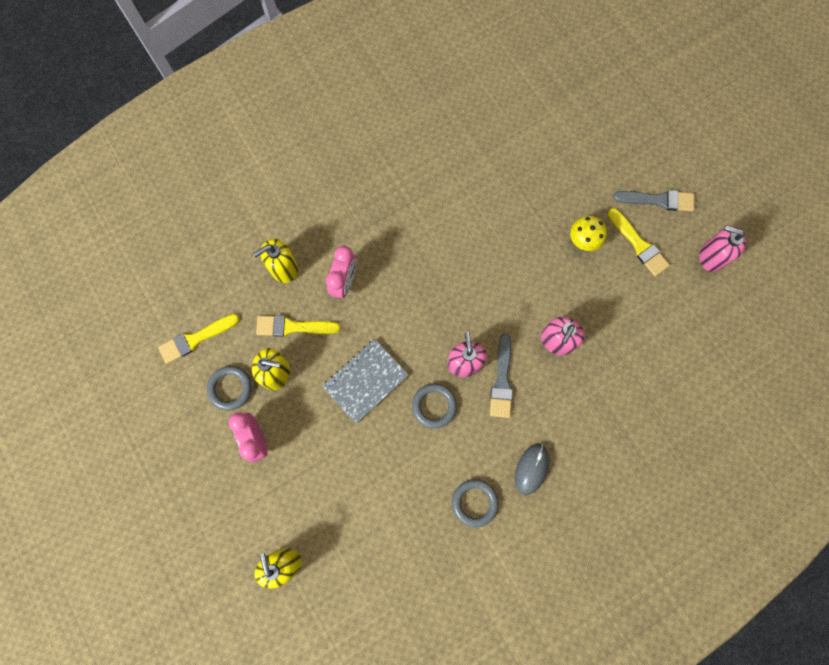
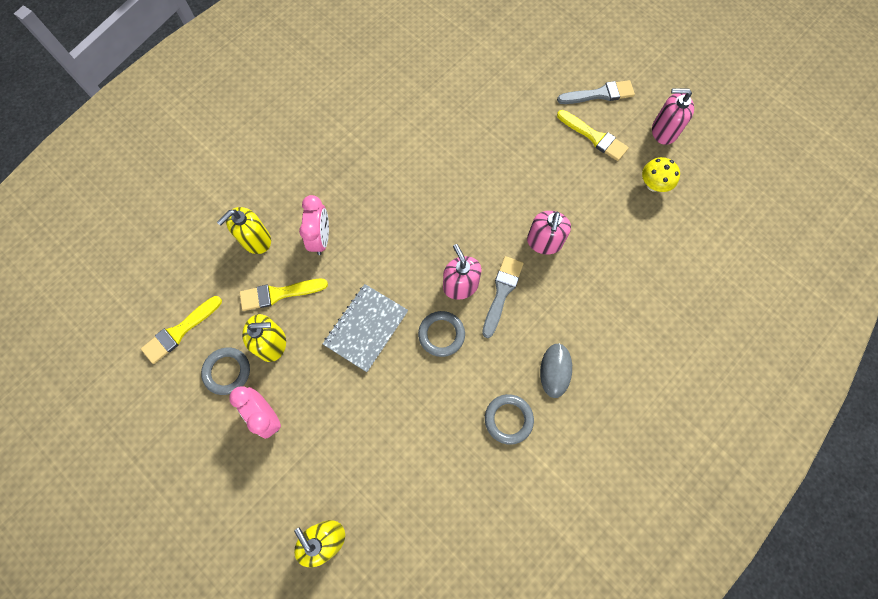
camera: 15 degrees left, 5 degrees down
grey brush [490,333,513,418] -> grey brush turned 150 degrees counterclockwise [482,256,524,338]
yellow mushroom [570,216,607,251] -> yellow mushroom moved to [642,157,680,192]

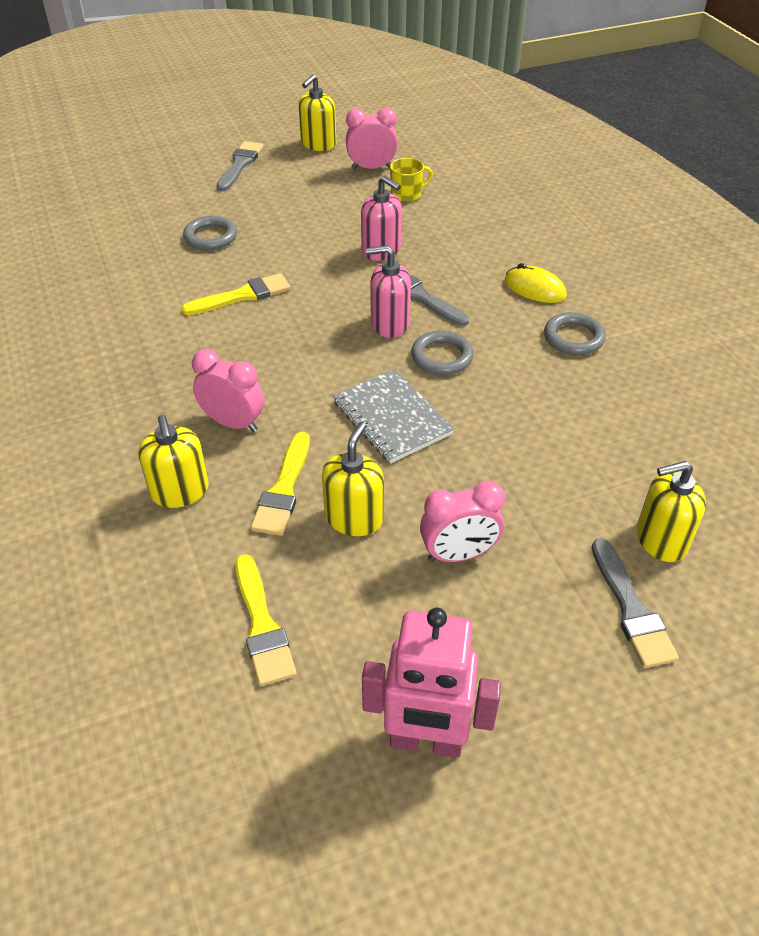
camera: 65 degrees left, 25 degrees down
grey ring [201,348,250,395] -> grey ring moved to [183,216,237,250]
grey mouse [540,343,572,398] -> yellow mouse [505,263,567,303]
yellow brush [557,110,629,161] -> yellow brush moved to [181,273,291,315]
yellow mushroom [642,157,680,192] -> pink clock [346,107,397,169]
pink soap dispenser [652,88,694,145] -> yellow soap dispenser [298,74,336,151]
none -> pink robot [362,608,501,758]
none -> yellow mug [390,158,433,202]
none -> grey brush [592,538,679,668]

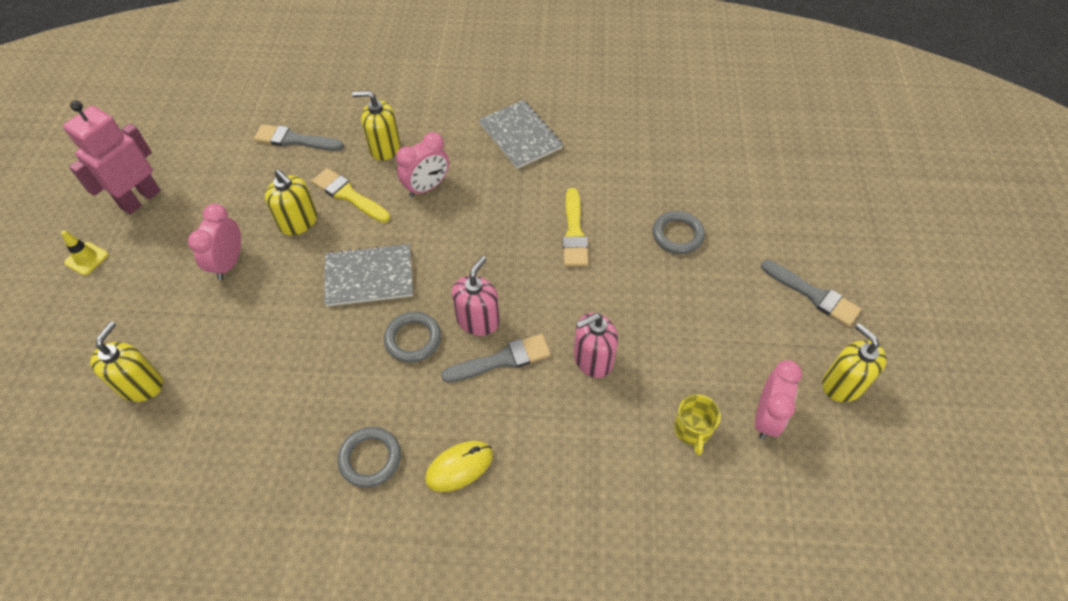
camera: 115 degrees right, 10 degrees up
yellow brush [235,554,297,686] -> none
grey brush [592,538,679,668] -> grey brush moved to [254,124,344,151]
none -> yellow traffic cone [61,230,108,275]
none -> grey notebook [479,100,563,169]

